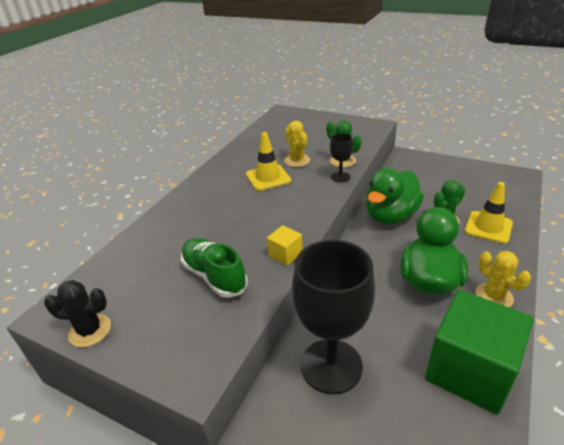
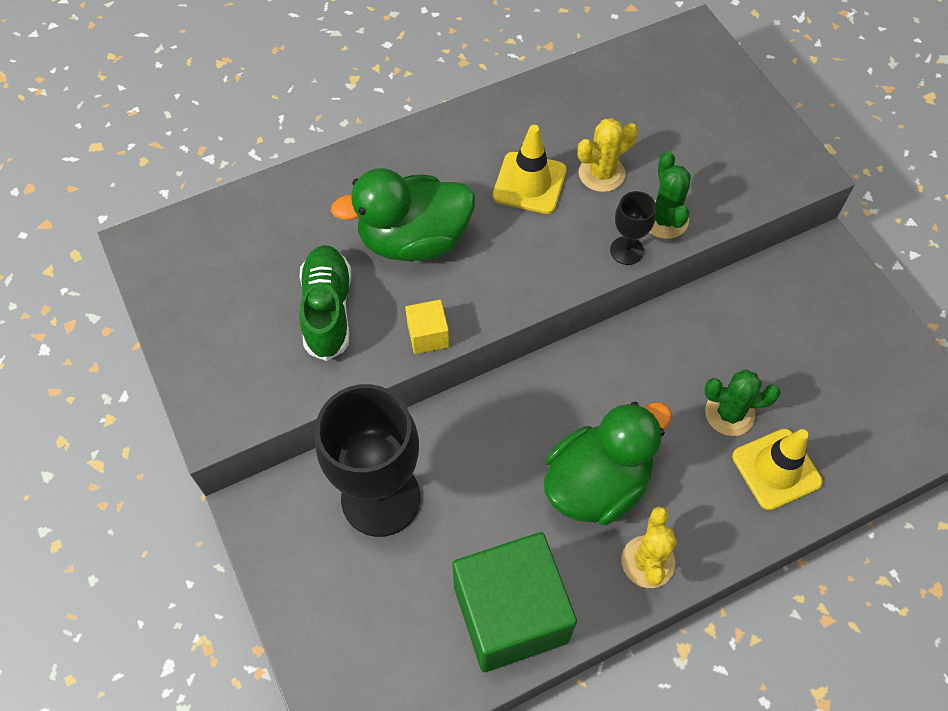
camera: 35 degrees right, 25 degrees up
black cactus [44,280,111,348] -> none
yellow cactus [284,121,310,167] -> yellow cactus turned 45 degrees clockwise [577,118,638,192]
green duck [366,168,424,224] -> green duck moved to [330,168,475,261]

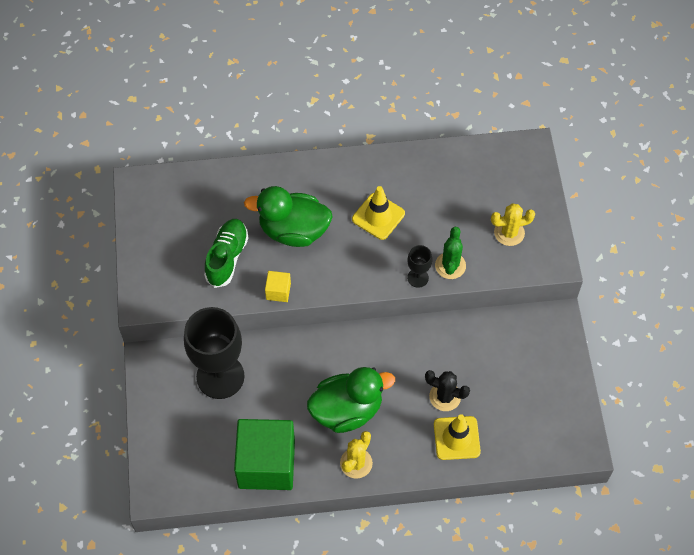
camera: 20 degrees right, 0 degrees up
yellow cactus [577,118,638,192] -> yellow cactus moved to [491,203,535,246]
green cactus [704,369,781,436] -> black cactus [425,370,470,411]

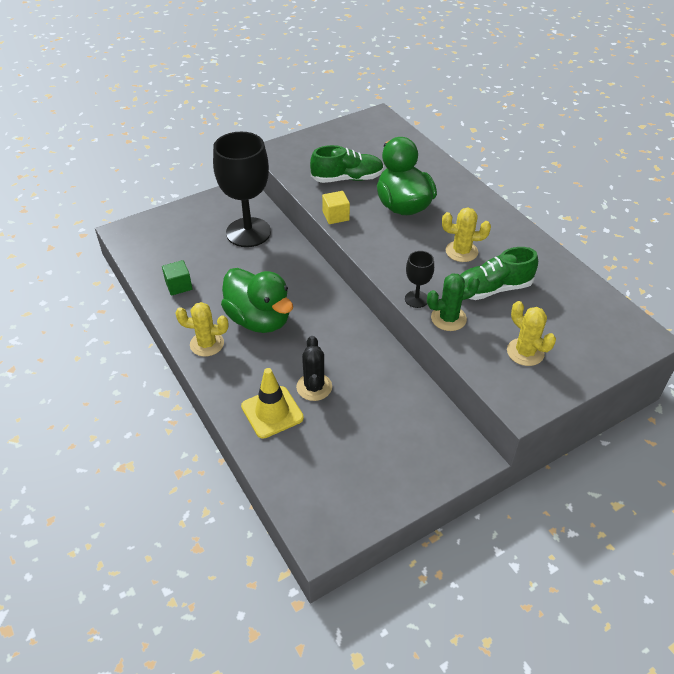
camera: 65 degrees right, 15 degrees down
green cube [234,419,295,490] -> green cube [162,260,192,296], size x0.42
yellow traffic cone [352,186,405,240] -> yellow cactus [442,208,491,262]
none -> green shoe [460,247,538,300]

